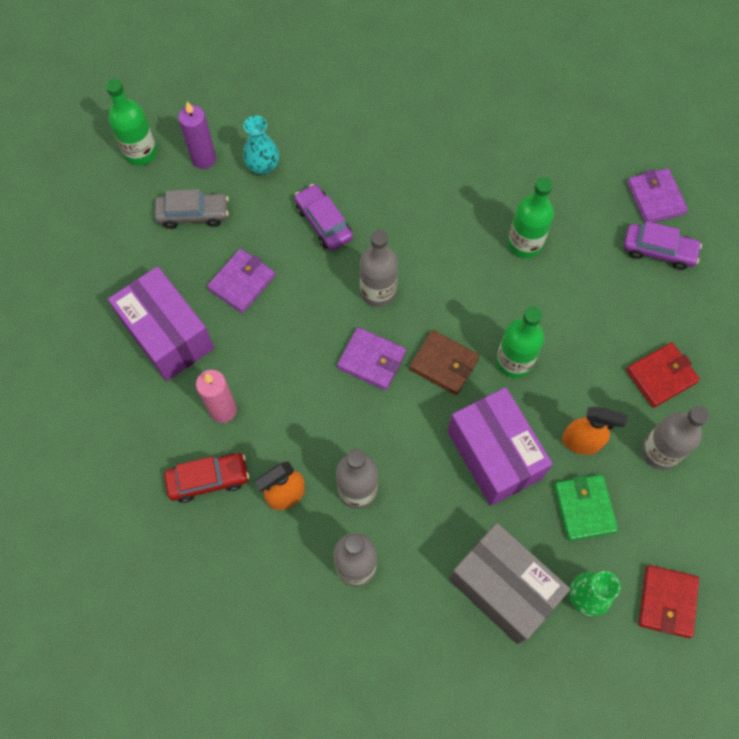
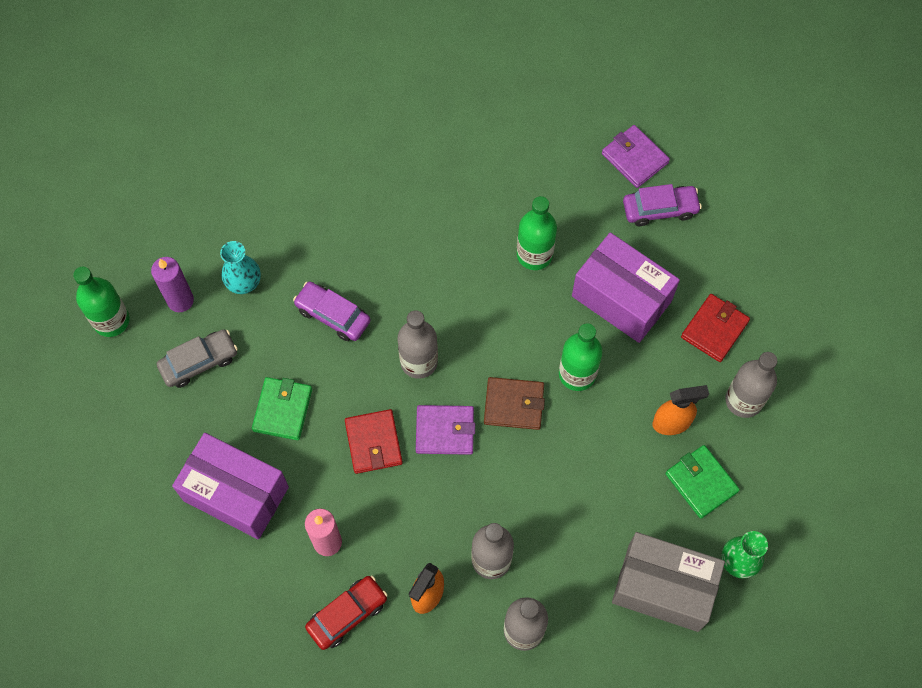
camera: 25 degrees left, 0 degrees up
purple wallet [207,249,275,313] -> green wallet [252,377,312,440]
purple box [448,387,553,506] -> purple box moved to [572,233,680,343]
red wallet [639,565,699,638] -> red wallet moved to [345,409,403,474]

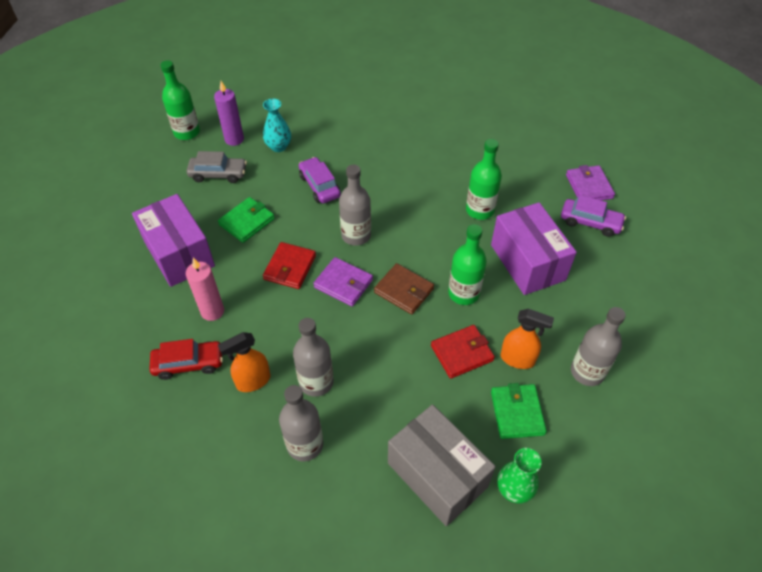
camera: 30 degrees right, 15 degrees down
red wallet [681,294,750,362] -> red wallet moved to [431,325,495,379]

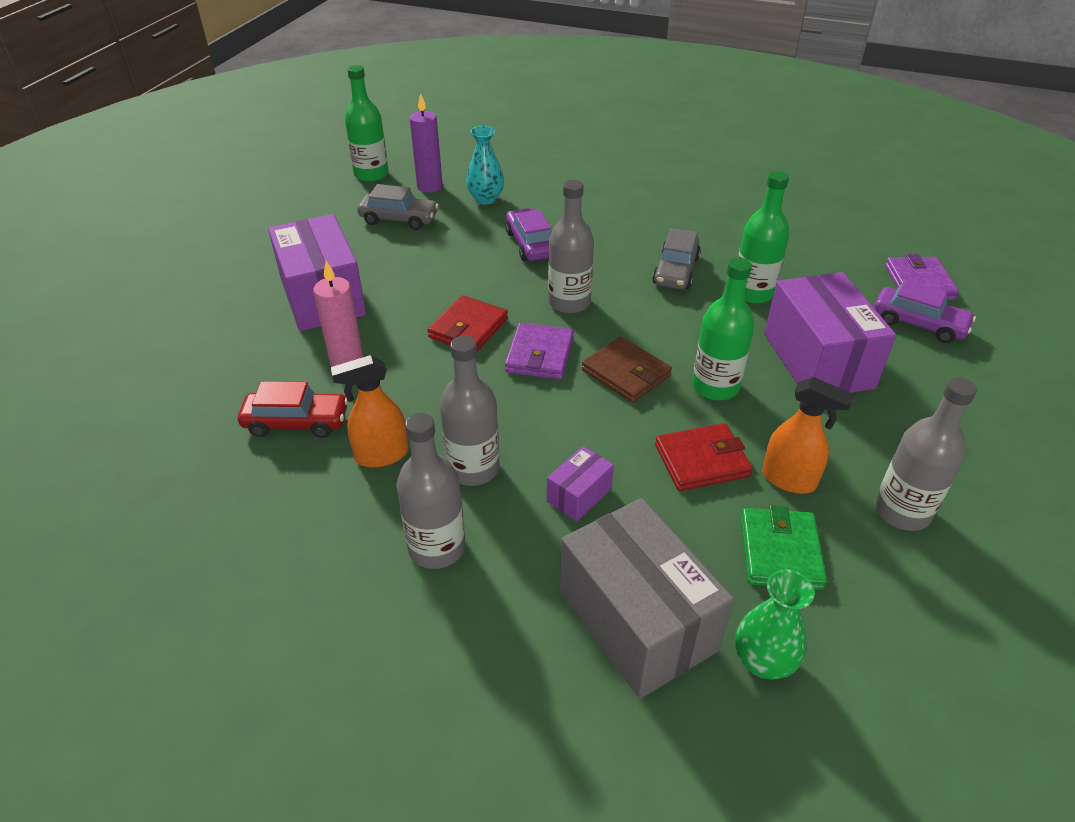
camera: 10 degrees right, 10 degrees down
green wallet [218,197,275,243] -> none
purple wallet [313,257,373,306] -> purple wallet turned 60 degrees clockwise [505,323,574,379]
none -> purple box [547,446,614,521]
none -> grey car [652,228,701,289]

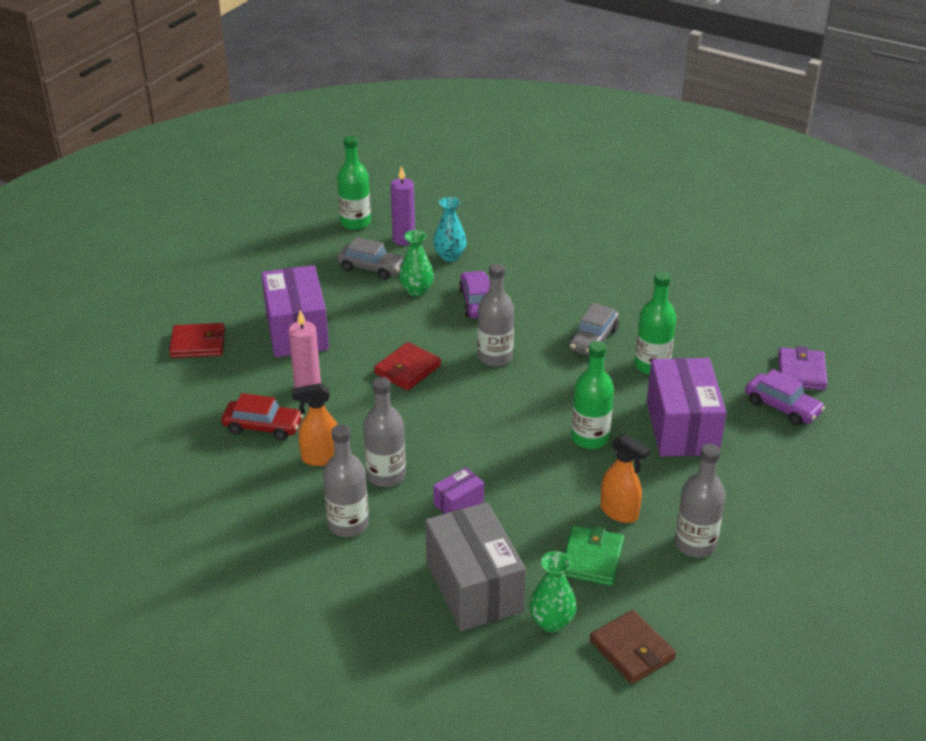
camera: 10 degrees right, 5 degrees down
purple wallet [505,323,574,379] -> none
brown wallet [582,337,672,403] -> brown wallet moved to [590,610,676,684]
red wallet [655,423,753,491] -> red wallet moved to [169,323,225,358]
none -> green vase [399,230,434,296]

